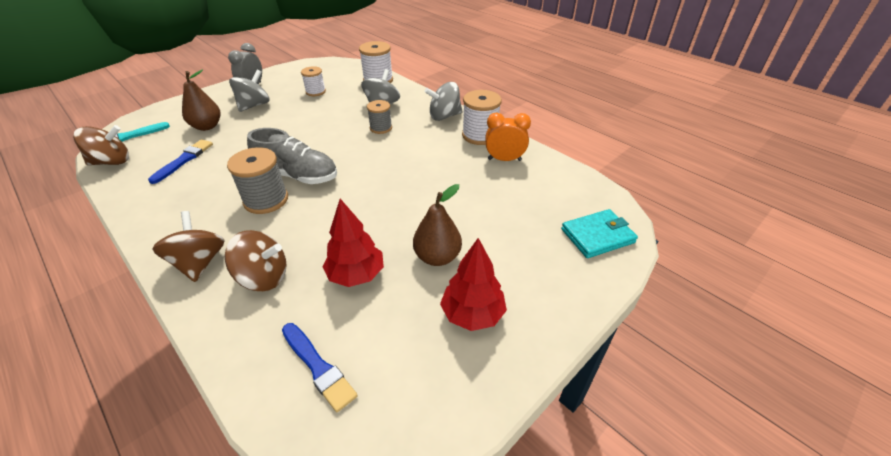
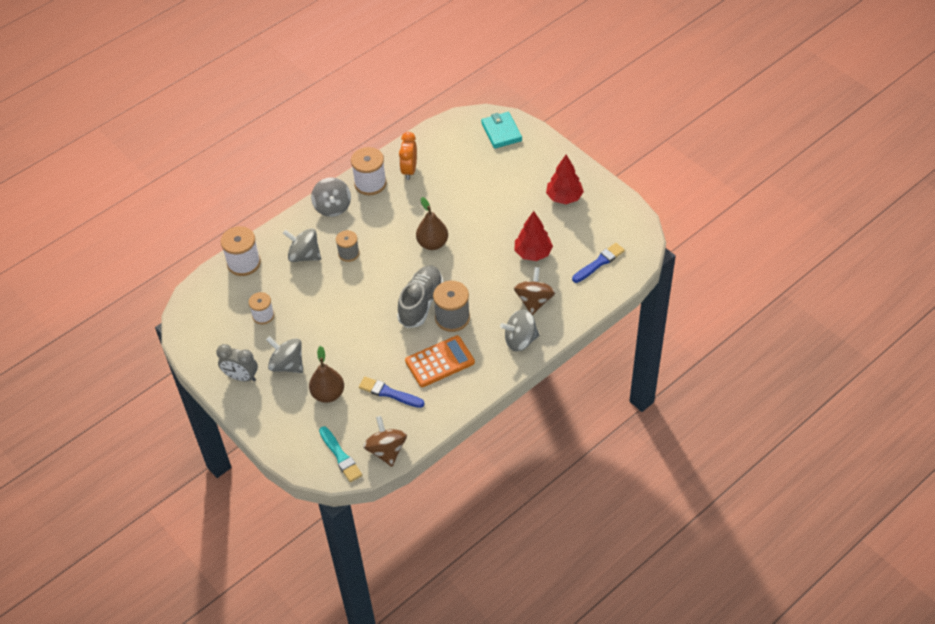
camera: 85 degrees left, 10 degrees up
brown spinning top [152,211,225,282] -> grey spinning top [500,309,539,351]
brown pear [413,184,462,266] -> brown pear moved to [416,197,448,250]
none -> orange calculator [405,335,475,387]

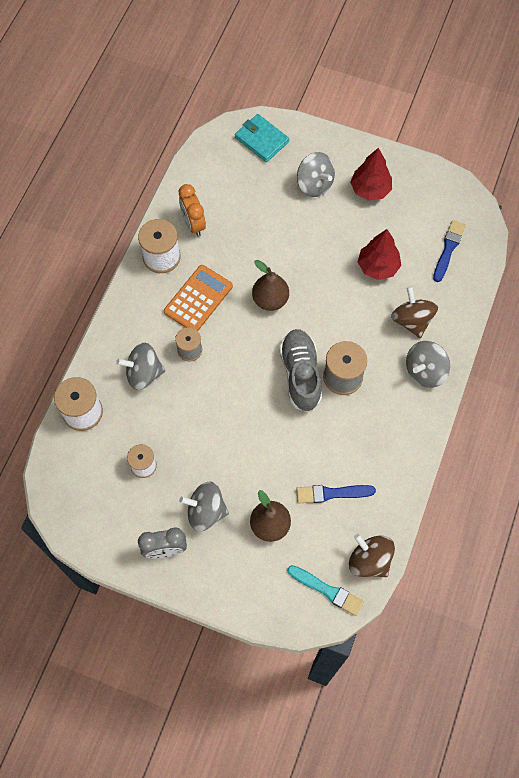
camera: 30 degrees left, 15 degrees up
grey spinning top [311,177,351,217] -> grey spinning top moved to [297,152,335,197]
orange calculator [405,335,475,387] -> orange calculator moved to [164,265,233,331]

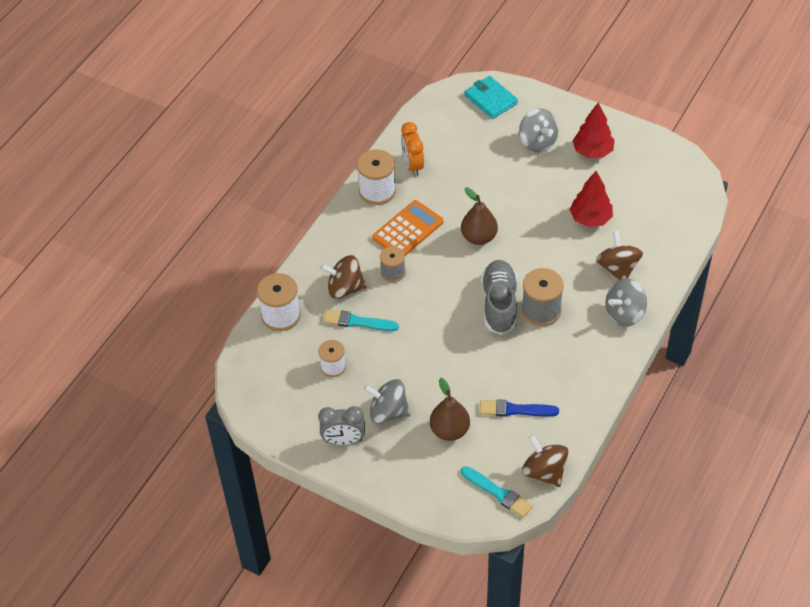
camera: 10 degrees right, 15 degrees down
grey spinning top [116,343,165,390] -> brown spinning top [320,255,366,299]
blue brush [433,220,466,282] -> none
none -> turquoise brush [323,309,399,331]

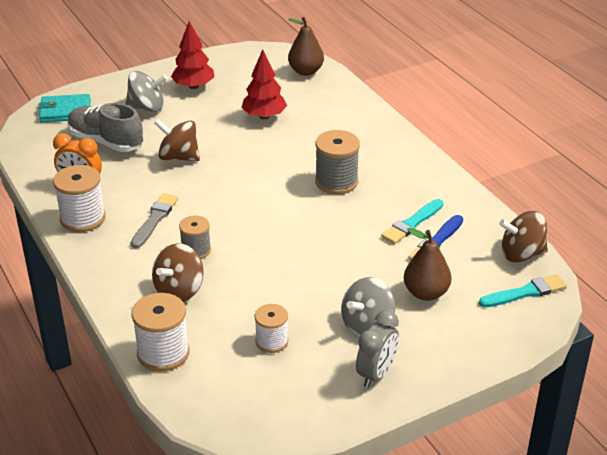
camera: 60 degrees left, 15 degrees down
turquoise brush [323,309,399,331] -> turquoise brush moved to [381,199,443,244]
orange calculator [372,200,443,256] -> grey brush [131,193,178,248]
brown pear [461,187,498,245] -> brown pear moved to [288,17,324,76]
grey shoe [481,260,517,335] -> grey shoe moved to [67,103,144,152]
brown spinning top [596,230,643,280] -> brown spinning top moved to [154,119,200,161]
grey spinning top [606,278,647,327] -> none

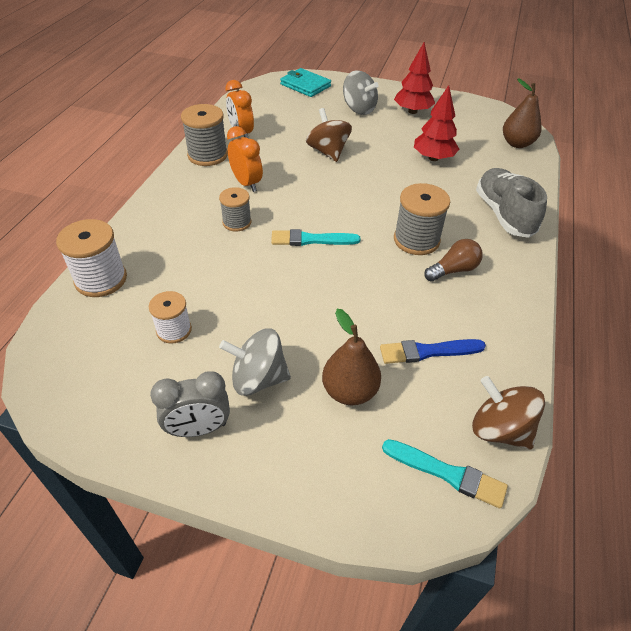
camera: 45 degrees right, 10 degrees up
white spool [53,165,106,232] -> grey spool [181,104,228,166]
grey shoe [67,103,144,152] -> grey shoe moved to [476,168,547,238]
grey brush [131,193,178,248] -> orange clock [227,126,263,192]
brown spinning top [152,244,204,302] -> none
turquoise brush [381,199,443,244] -> turquoise brush moved to [271,229,360,246]
none -> brown light bulb [424,239,483,282]

